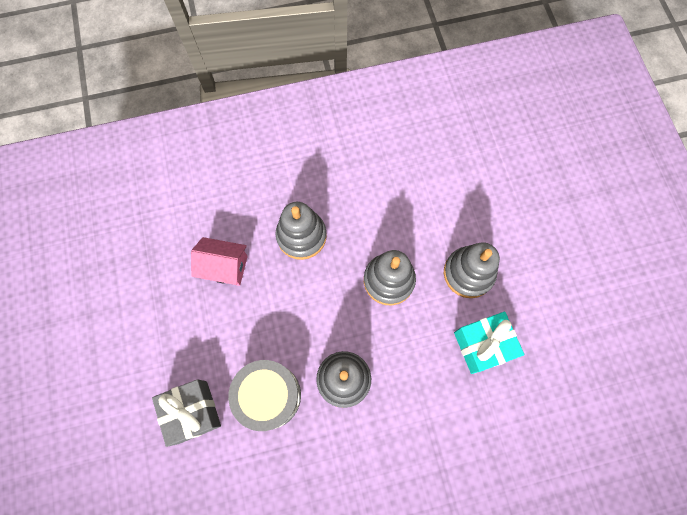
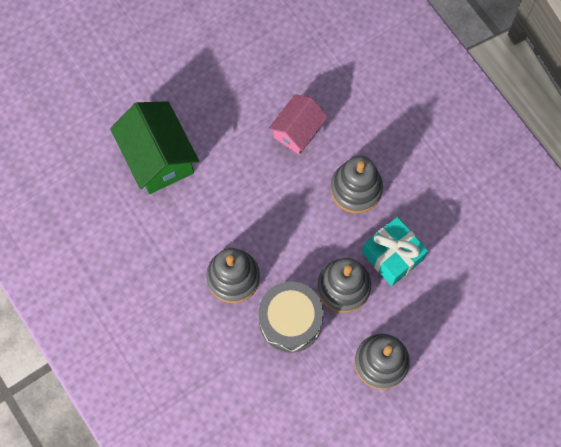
camera: 70 degrees right, 0 degrees up
grey gift [152,379,221,447] -> green house [110,101,199,194]
pink house [191,237,248,286] -> pink house turned 45 degrees clockwise [269,94,328,155]
grey drum [228,360,301,431] -> grey drum moved to [258,281,324,353]
turquoise gift [454,312,524,374] -> turquoise gift moved to [362,217,428,286]

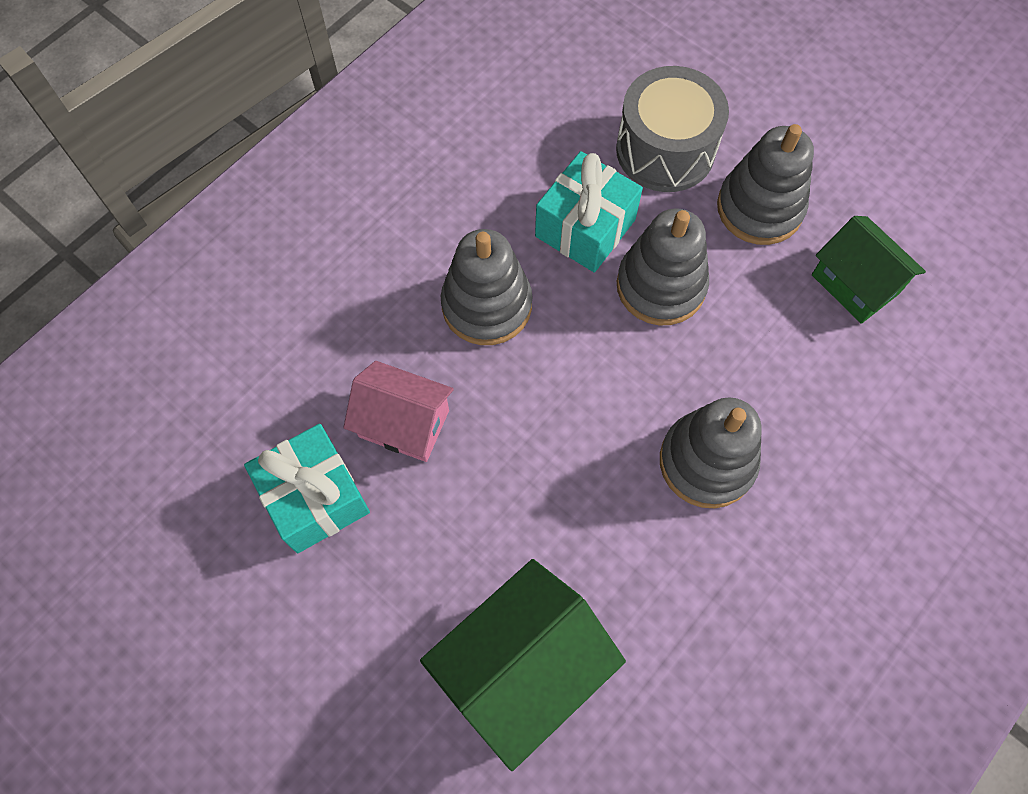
camera: 105 degrees left, 5 degrees down
grey drum [258,281,324,353] -> grey drum moved to [616,66,729,192]
none -> turquoise gift [244,424,370,553]
none -> green house [812,216,926,324]

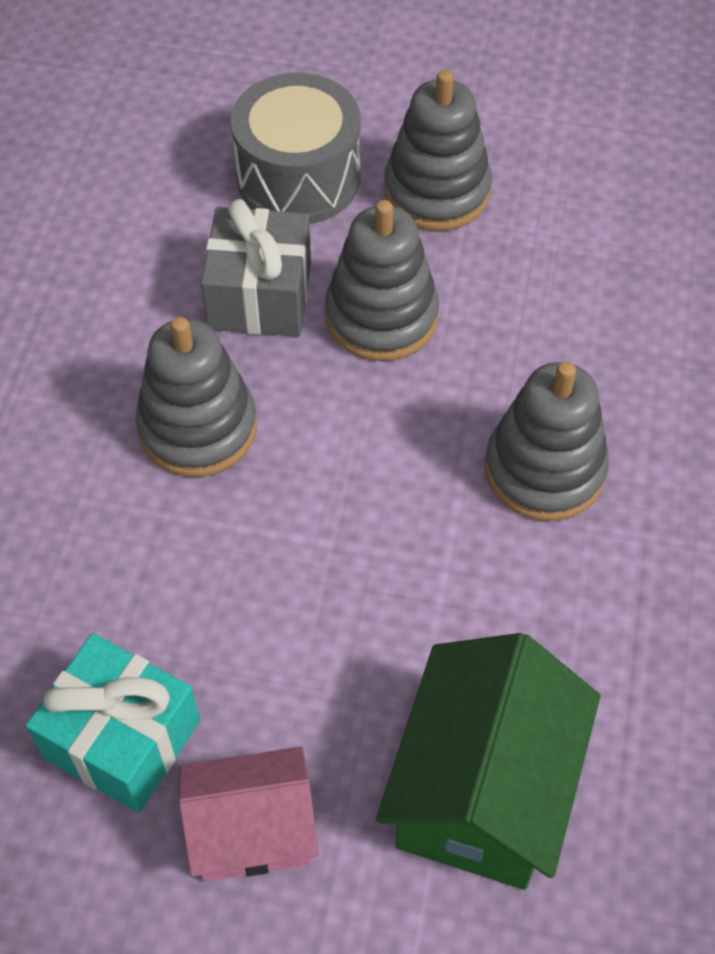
camera: 30 degrees left, 10 degrees down
pink house [343,361,454,462] -> pink house moved to [179,746,319,881]
turquoise gift [535,151,643,272] -> grey gift [201,199,311,337]
green house [812,216,926,324] -> none

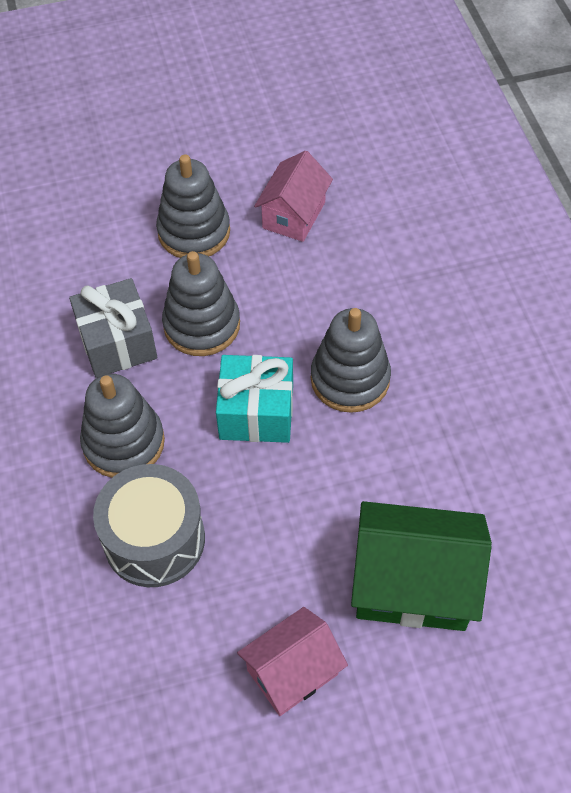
camera: 25 degrees left, 0 degrees up
turquoise gift [26,633,200,813] -> turquoise gift moved to [216,355,293,443]
grey drum [231,73,361,224] -> grey drum moved to [93,464,205,587]
green house [376,633,600,890] -> green house turned 75 degrees counterclockwise [351,501,492,631]
none -> pink house [254,151,333,242]

